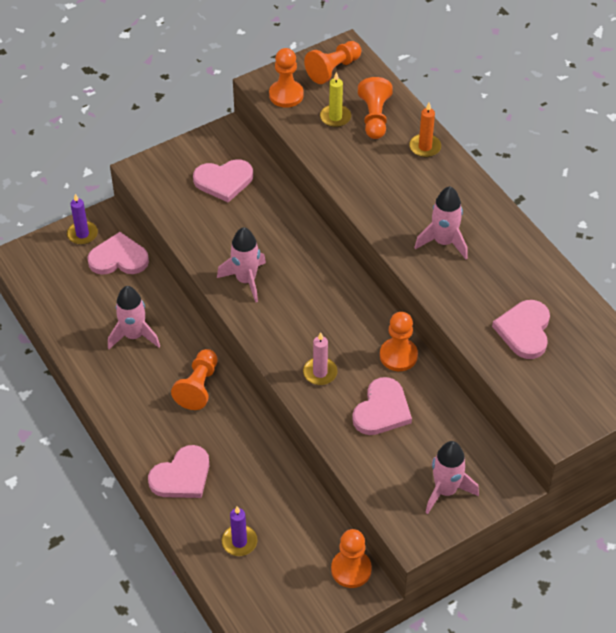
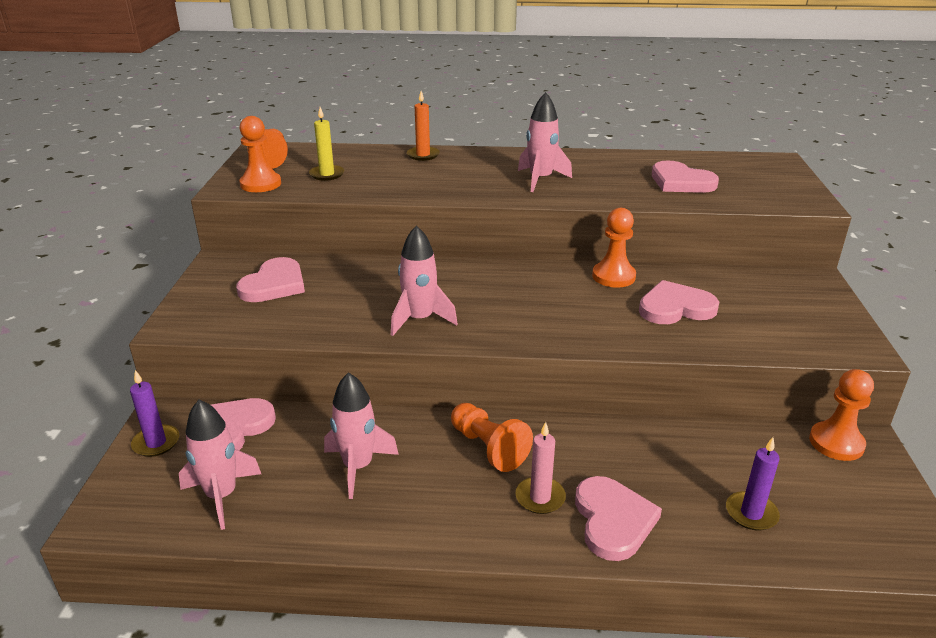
camera: 55 degrees left, 20 degrees down
pink candle [303,332,338,385] -> pink candle moved to [516,422,566,514]
pink heart [352,377,412,435] -> pink heart turned 75 degrees counterclockwise [639,280,719,324]
orange pawn [358,77,393,139] -> none
pink rocket [425,441,479,514] -> pink rocket moved to [179,400,261,530]

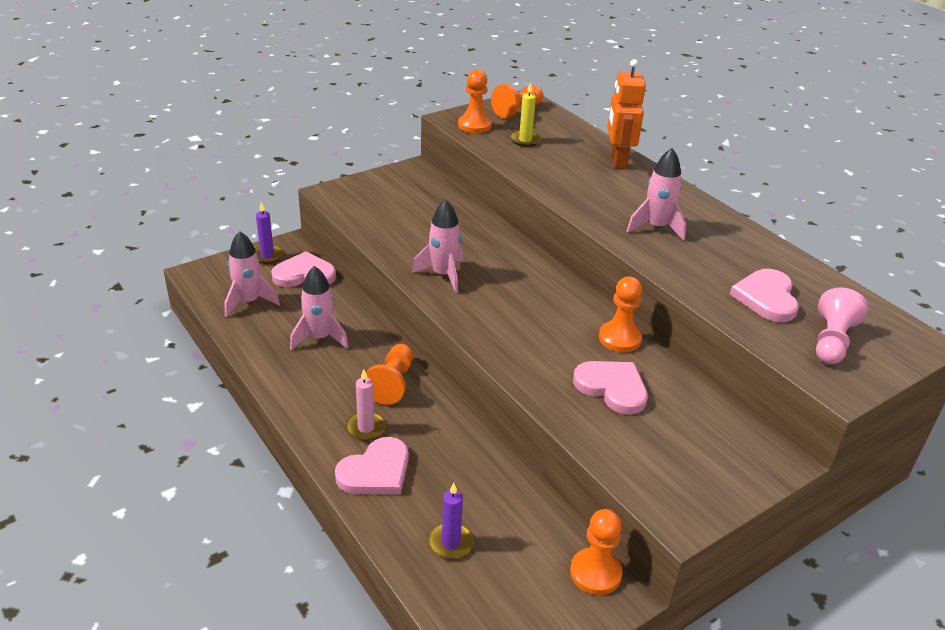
camera: 50 degrees right, 5 degrees up
pink heart [236,257,305,302] -> none
orange candle [407,91,440,161] -> orange robot [607,59,646,169]
none -> pink pawn [816,287,868,364]

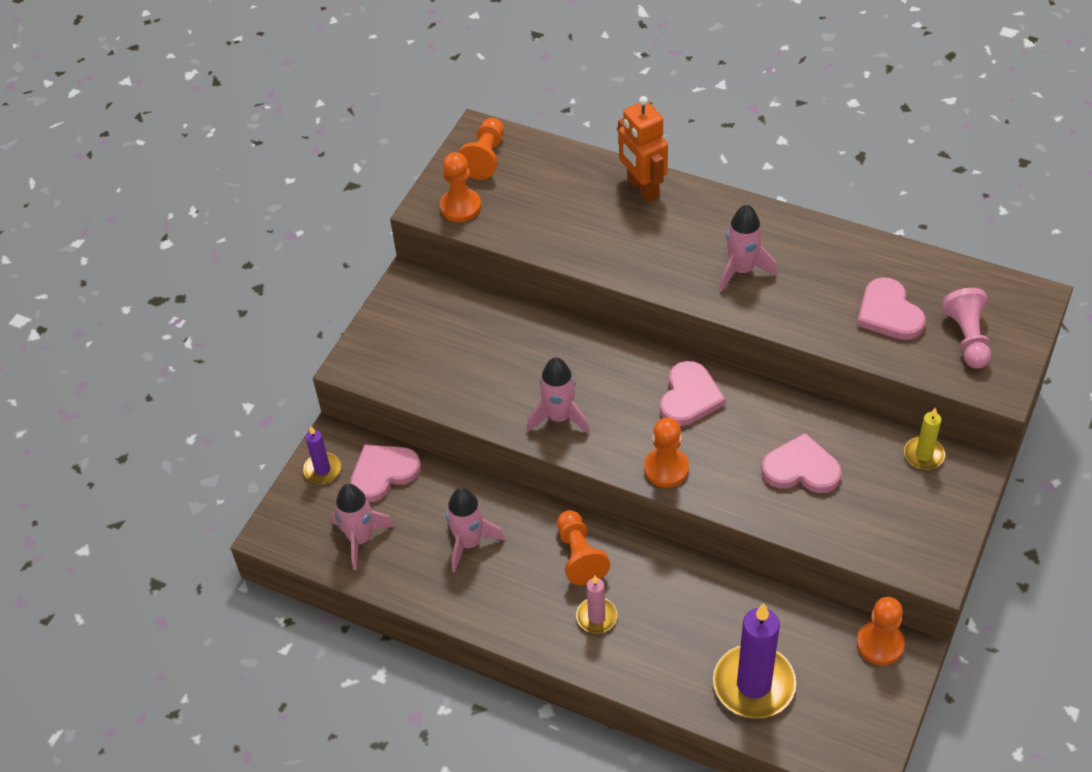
camera: 25 degrees left, 15 degrees up
pink heart [335,437,409,494] -> pink heart moved to [660,361,726,426]
purple candle [428,483,474,559] -> purple candle [713,603,796,719], size x1.93
yellow candle [510,82,541,147] -> yellow candle moved to [904,407,945,470]
orange pawn [599,276,642,352] -> orange pawn moved to [644,418,689,488]

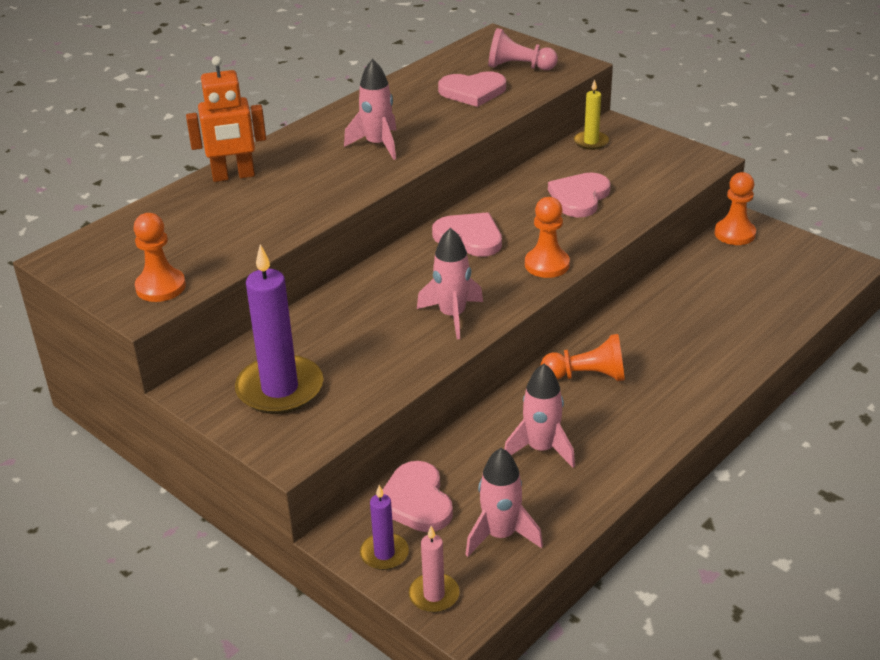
camera: 75 degrees left, 15 degrees down
orange pawn [458,118,504,180] -> none
pink candle [576,576,617,633] -> pink candle moved to [409,526,460,612]
purple candle [713,603,796,719] -> purple candle moved to [235,244,323,414]

